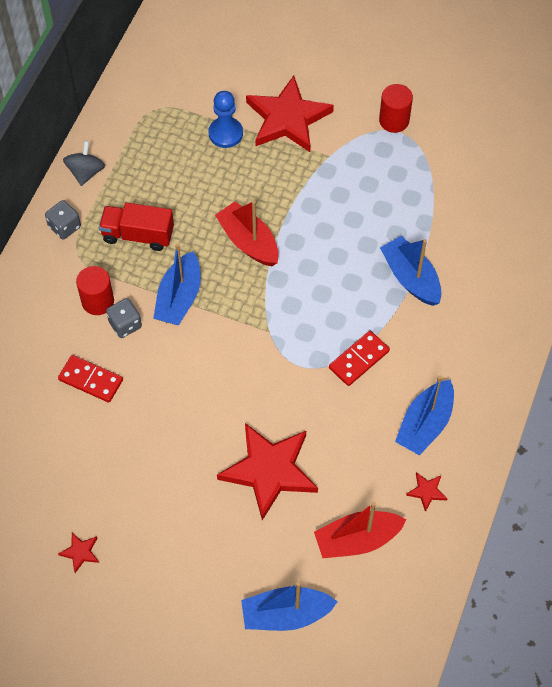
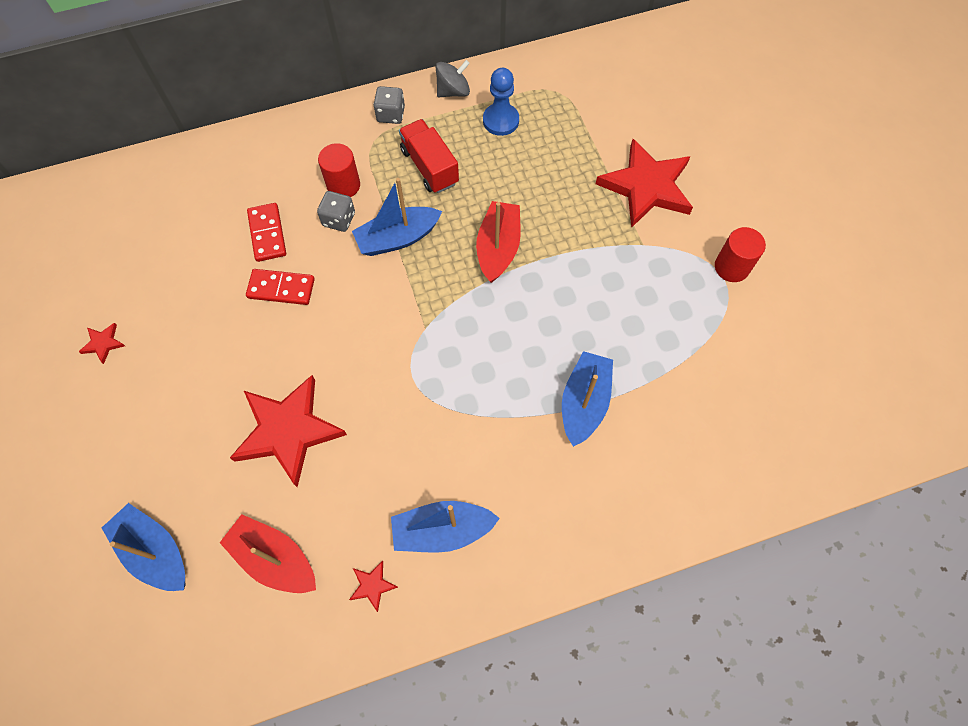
camera: 50 degrees right, 5 degrees up
blue pawn [209,91,243,148] -> blue pawn moved to [483,68,519,136]
red domino [329,331,390,386] -> red domino moved to [246,269,315,305]

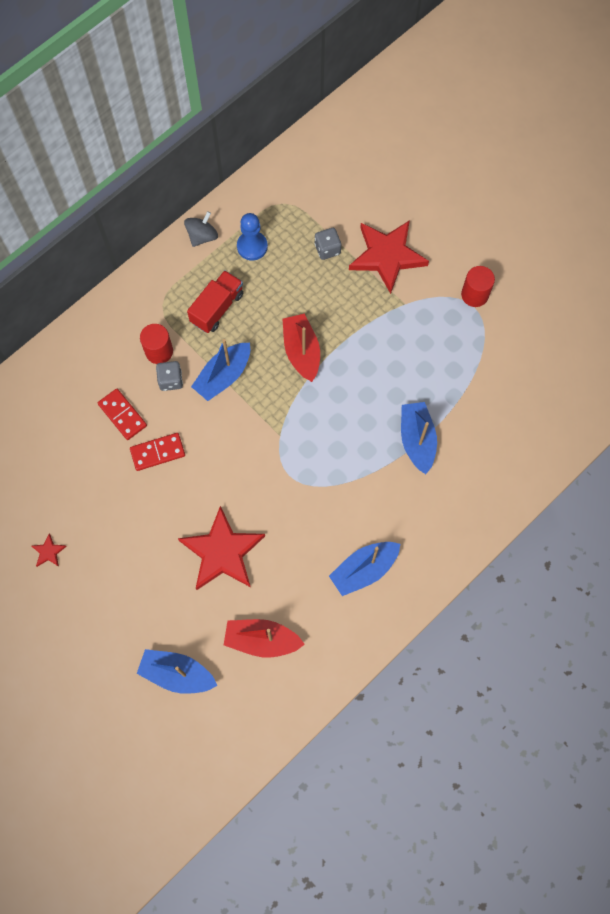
camera: 25 degrees left, 5 degrees up
red star [349,560,398,612] -> none
grey dice [374,86,405,124] -> grey dice moved to [315,228,341,260]
red truck [399,119,459,193] -> red truck turned 90 degrees clockwise [187,270,244,333]

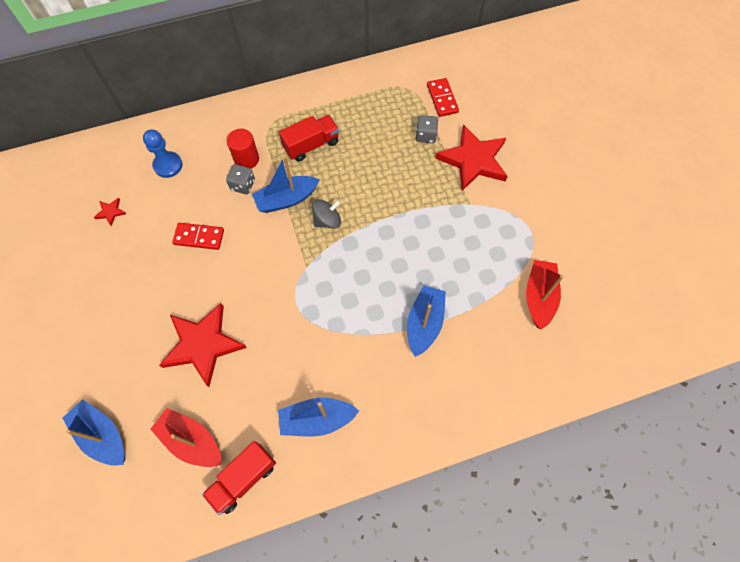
camera: 25 degrees right, 5 degrees down
red star [32,533,67,567] -> red star moved to [94,198,126,226]
red domino [98,389,147,440] -> red domino moved to [427,78,459,117]
grey spinning top [184,211,218,247] -> grey spinning top moved to [312,199,341,229]
blue pawn [237,213,268,261] -> blue pawn moved to [143,130,183,178]
red boat [283,314,320,382] -> red boat moved to [526,260,564,330]
red cylinder [461,266,495,307] -> none
none -> red truck [202,441,276,515]

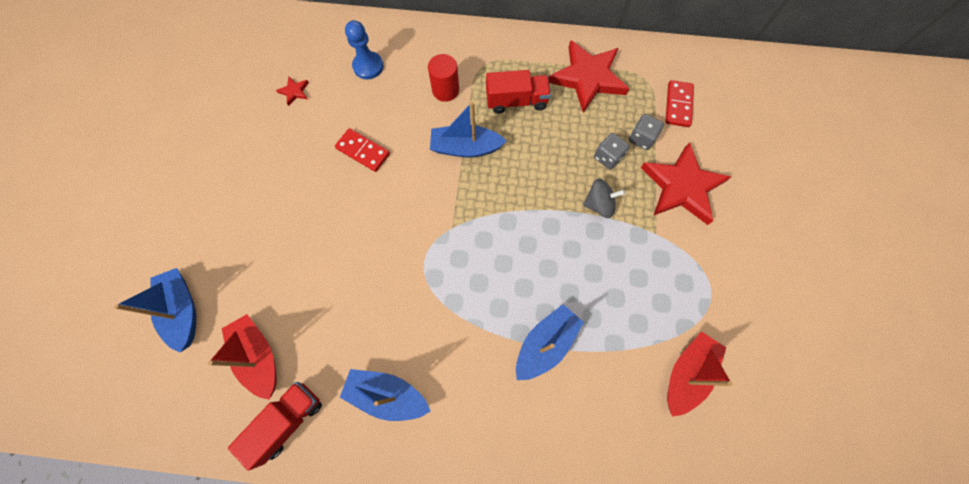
camera: 25 degrees right, 5 degrees up
red star [159,303,247,387] -> red star moved to [549,40,629,113]
red truck [202,441,276,515] -> red truck turned 150 degrees clockwise [228,382,322,471]
grey dice [226,164,255,194] -> grey dice moved to [594,133,630,170]
grey spinning top [312,199,341,229] -> grey spinning top moved to [583,179,625,218]

